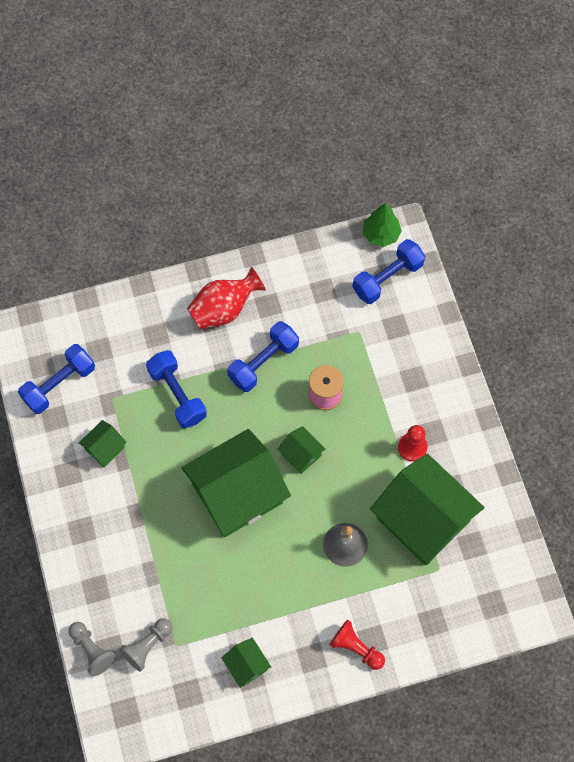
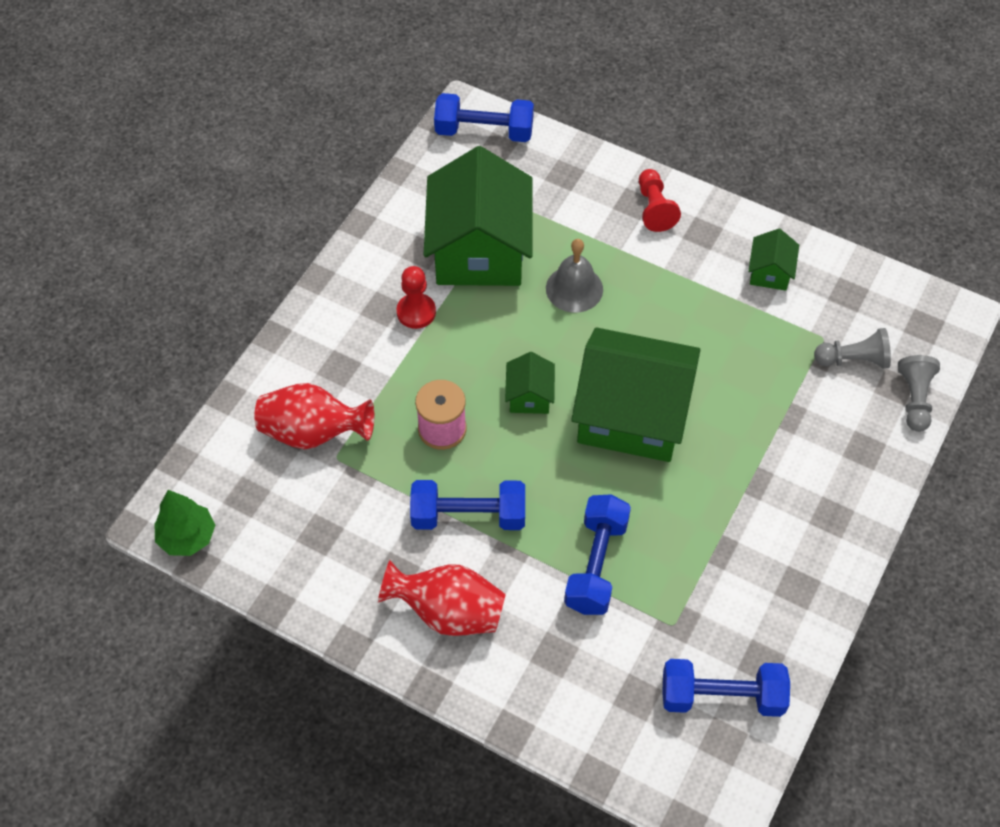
camera: 135 degrees left, 10 degrees down
green house [79,420,127,467] -> none
blue dumbbell [352,239,425,304] -> blue dumbbell moved to [434,93,534,142]
none -> red vase [254,383,374,449]

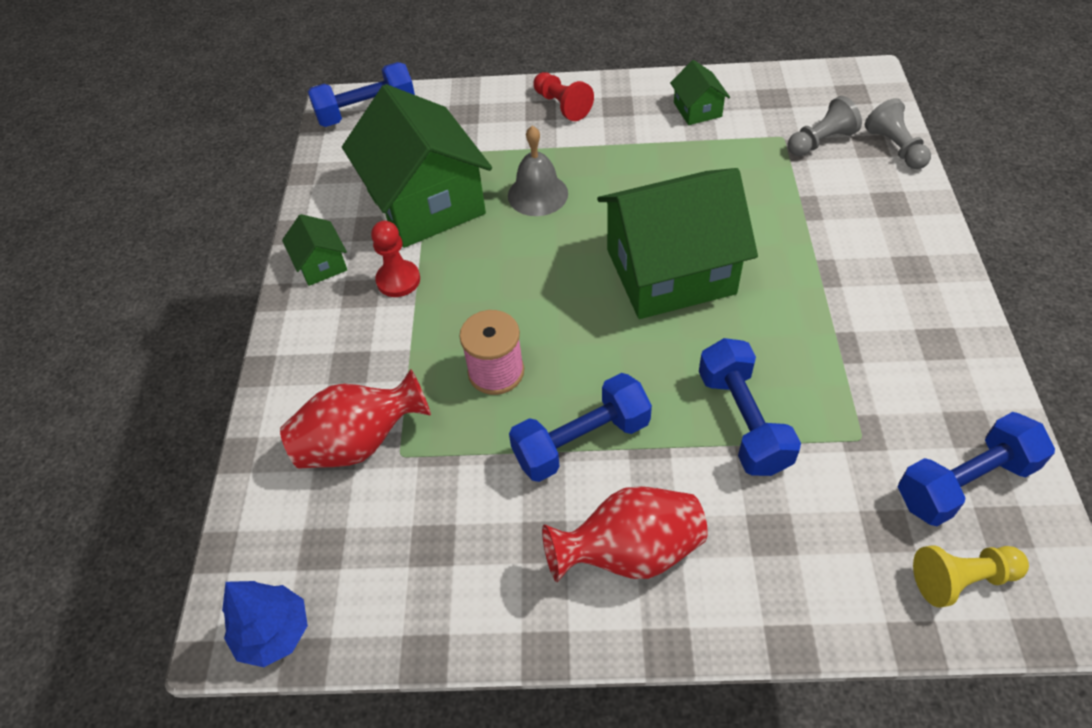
camera: 25 degrees left, 5 degrees down
green tree [154,490,215,556] -> blue tree [222,581,308,667]
green house [505,352,555,414] -> green house moved to [282,214,347,286]
none -> yellow pawn [913,545,1029,608]

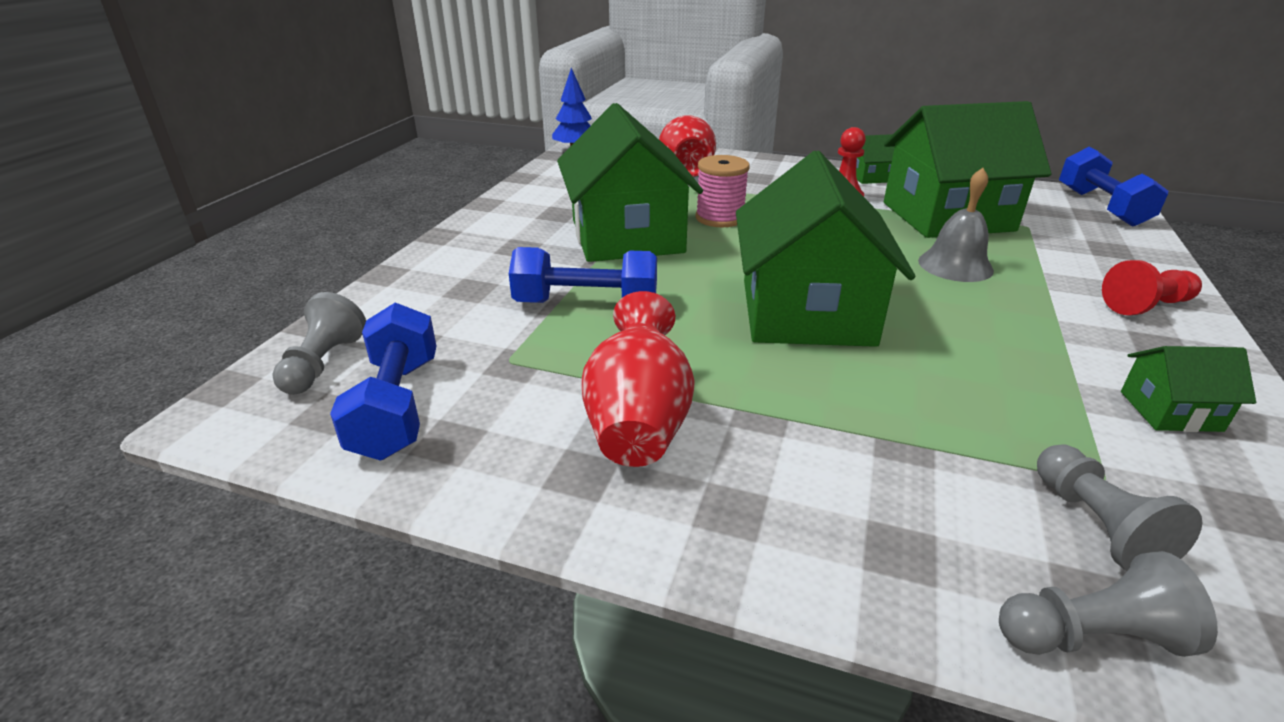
camera: 105 degrees right, 20 degrees down
blue dumbbell [509,373,652,482] -> green house [557,103,703,262]
red vase [542,486,708,582] -> red vase moved to [582,291,695,467]
yellow pawn [913,545,1029,608] -> grey pawn [272,292,366,395]

